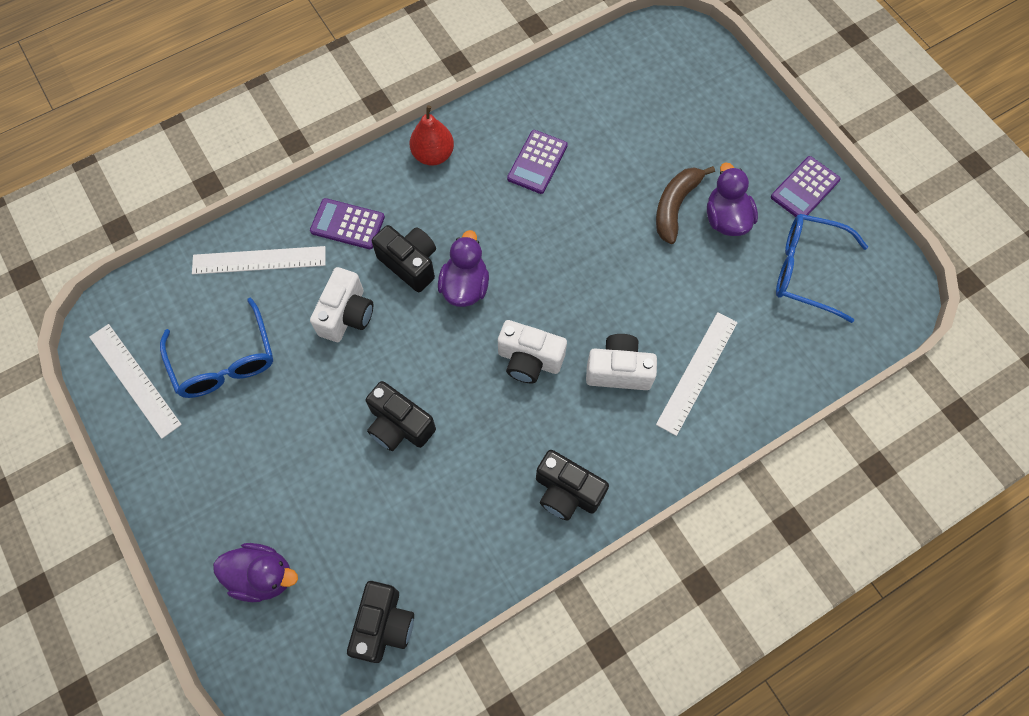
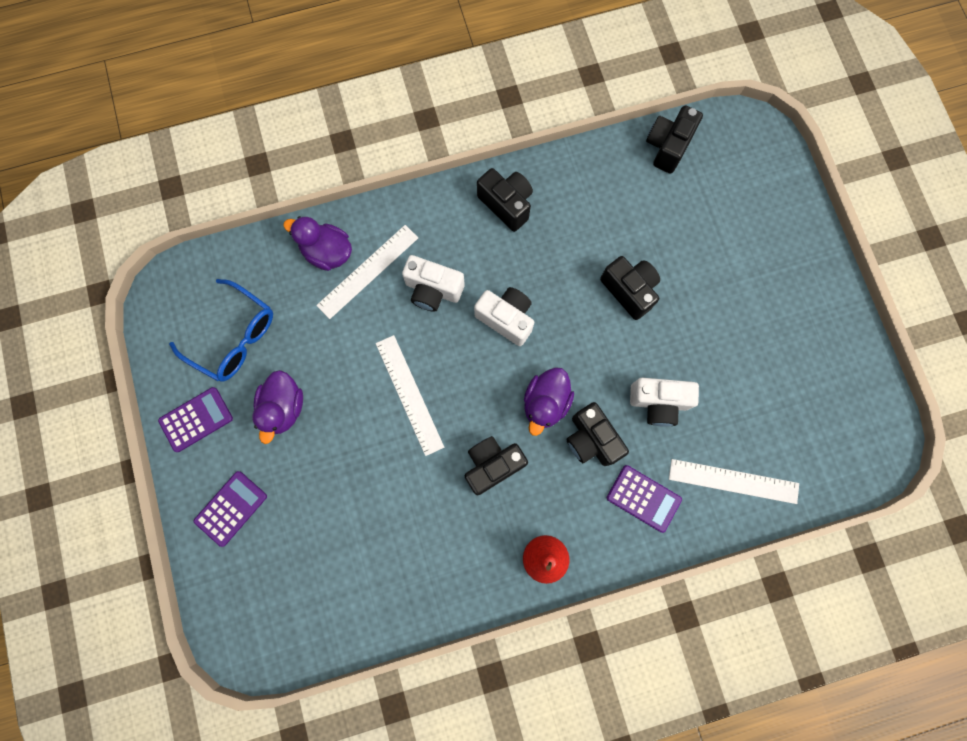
camera: 165 degrees left, 10 degrees up
white ruler [89,324,182,439] -> white ruler moved to [376,335,444,456]
blue glasses [160,298,273,398] -> none
purple duck [213,543,298,602] -> purple duck moved to [283,216,352,271]
white camera [310,267,373,342] -> white camera turned 120 degrees counterclockwise [630,378,699,427]
purple calculator [507,130,568,194] -> purple calculator moved to [194,471,267,547]
brown banana [656,166,715,244] -> none
none -> black camera [465,436,528,495]

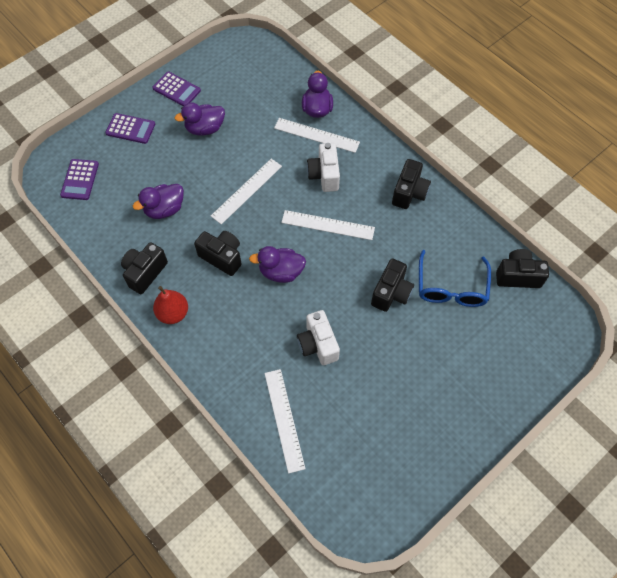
camera: 65 degrees right, 15 degrees down
blue glasses [169,279,273,382] -> blue glasses moved to [419,250,491,307]
white camera [474,287,535,346] -> white ruler [281,210,375,240]
black camera [566,402,629,466] -> black camera moved to [121,242,168,294]
purple calculator [607,465,682,533] -> purple calculator moved to [60,159,99,200]
none -> purple duck [133,184,184,219]

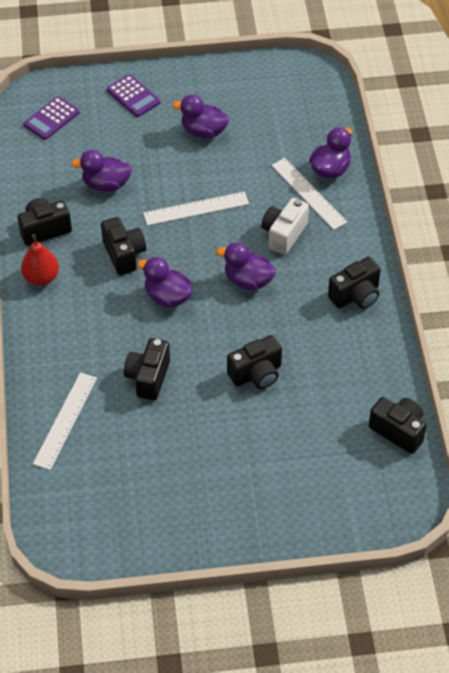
camera: 35 degrees right, 10 degrees down
purple calculator [152,71,201,106] -> none
white ruler [281,210,375,240] -> purple duck [216,242,276,290]
white camera [297,310,340,365] -> black camera [124,338,170,401]
blue glasses [419,250,491,307] -> none

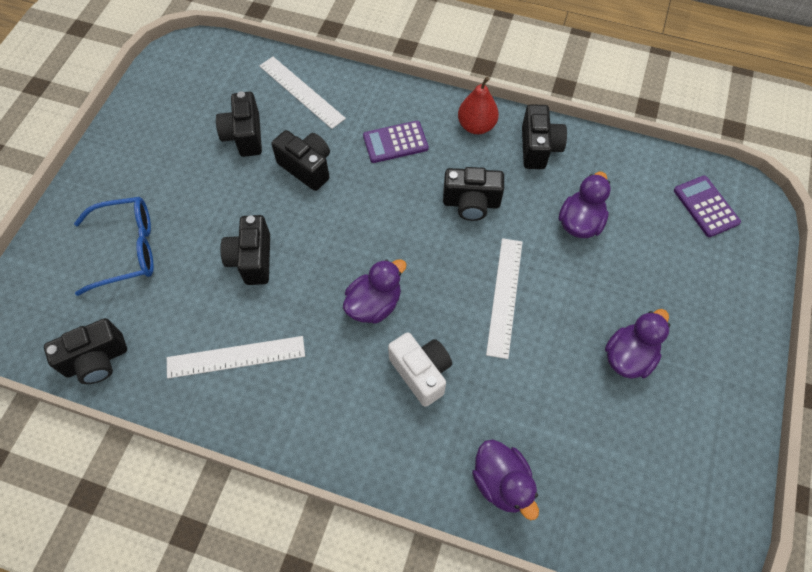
camera: 115 degrees right, 10 degrees up
purple calculator [107,75,160,117] -> purple calculator moved to [363,121,428,163]
purple duck [137,257,193,308] -> none
white ruler [271,158,347,230] -> white ruler moved to [167,336,305,379]
black camera [328,257,381,309] -> black camera moved to [216,91,262,157]
none -> blue glasses [74,197,154,296]

